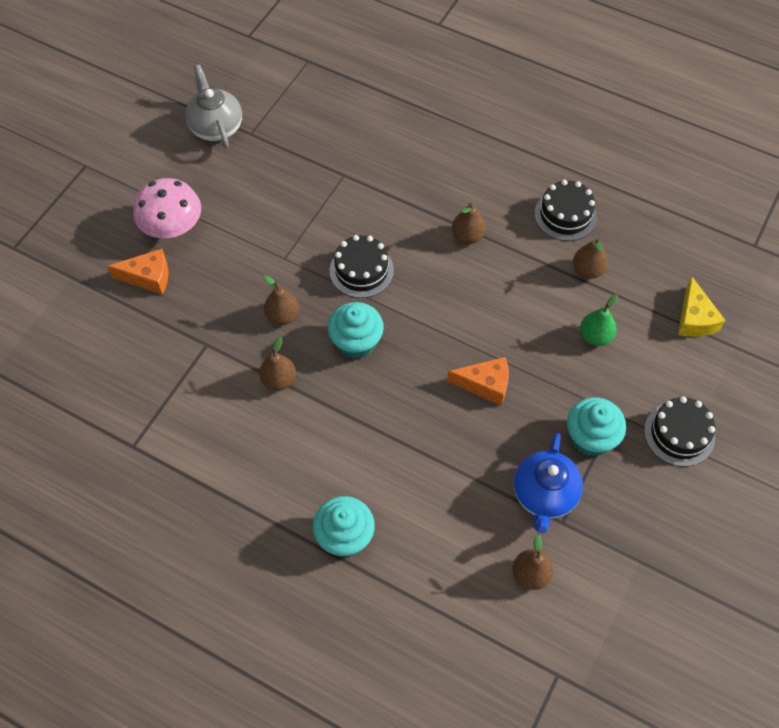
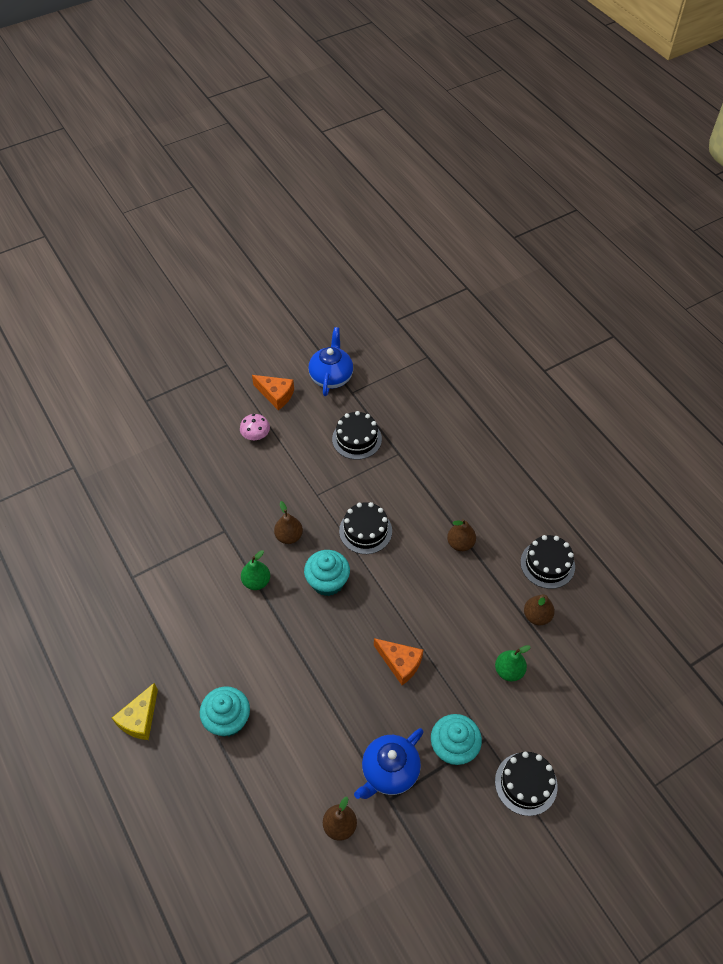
camera: 30 degrees right, 5 degrees down
orange cheese [107,249,168,295] -> orange cheese moved to [252,375,294,410]
pink mushroom [133,178,201,238] -> pink mushroom [240,414,270,440], size x0.57
grey teapot [185,65,242,149] -> blue teapot [308,327,353,396]
brown pear [259,336,296,391] -> green pear [241,550,270,590]
yellow cheese [678,277,725,337] -> yellow cheese moved to [112,683,158,740]
none -> black cake [332,411,382,460]

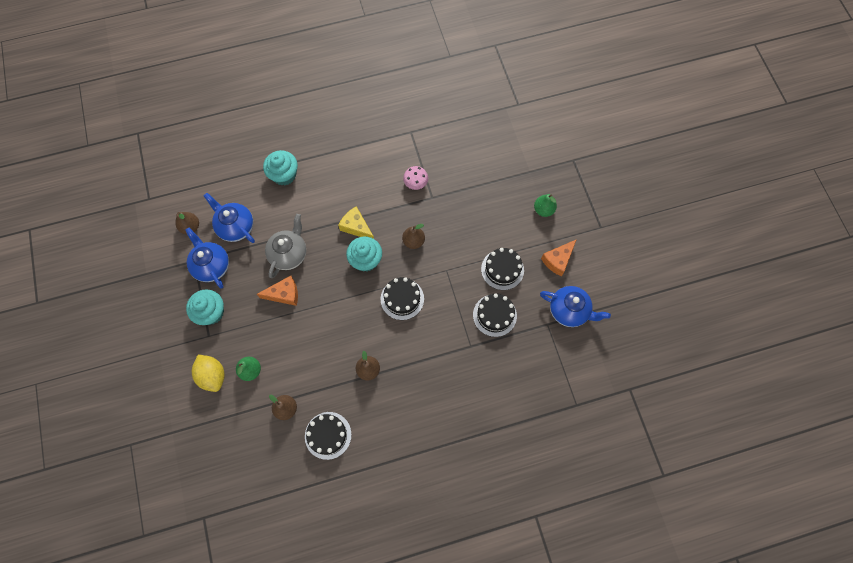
camera: 105 degrees right, 15 degrees up
yellow cheese [112,683,158,740] -> yellow cheese moved to [338,206,374,239]
pink mushroom [240,414,270,440] -> pink mushroom moved to [403,166,428,190]
green pear [241,550,270,590] -> green pear moved to [534,194,557,217]
orange cheese [374,638,423,685] -> orange cheese turned 150 degrees counterclockwise [257,276,298,306]
black cake [495,752,558,816] -> black cake moved to [481,248,524,290]
none -> yellow lemon [192,354,225,392]
none -> blue teapot [204,193,255,243]
none -> grey teapot [265,214,306,278]

